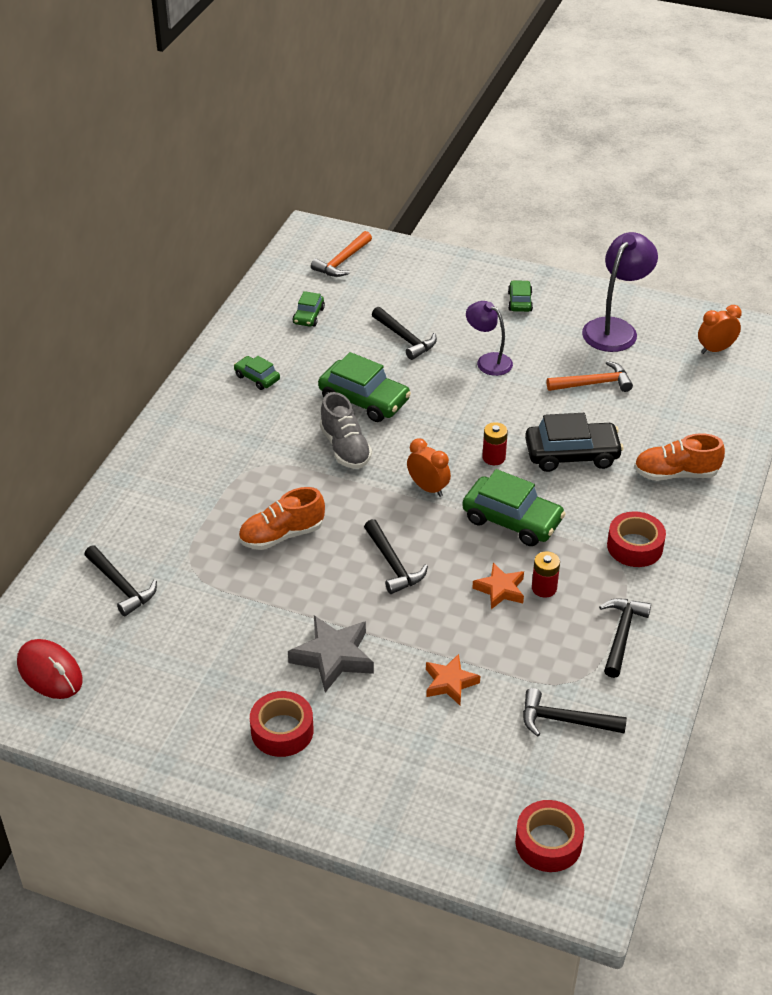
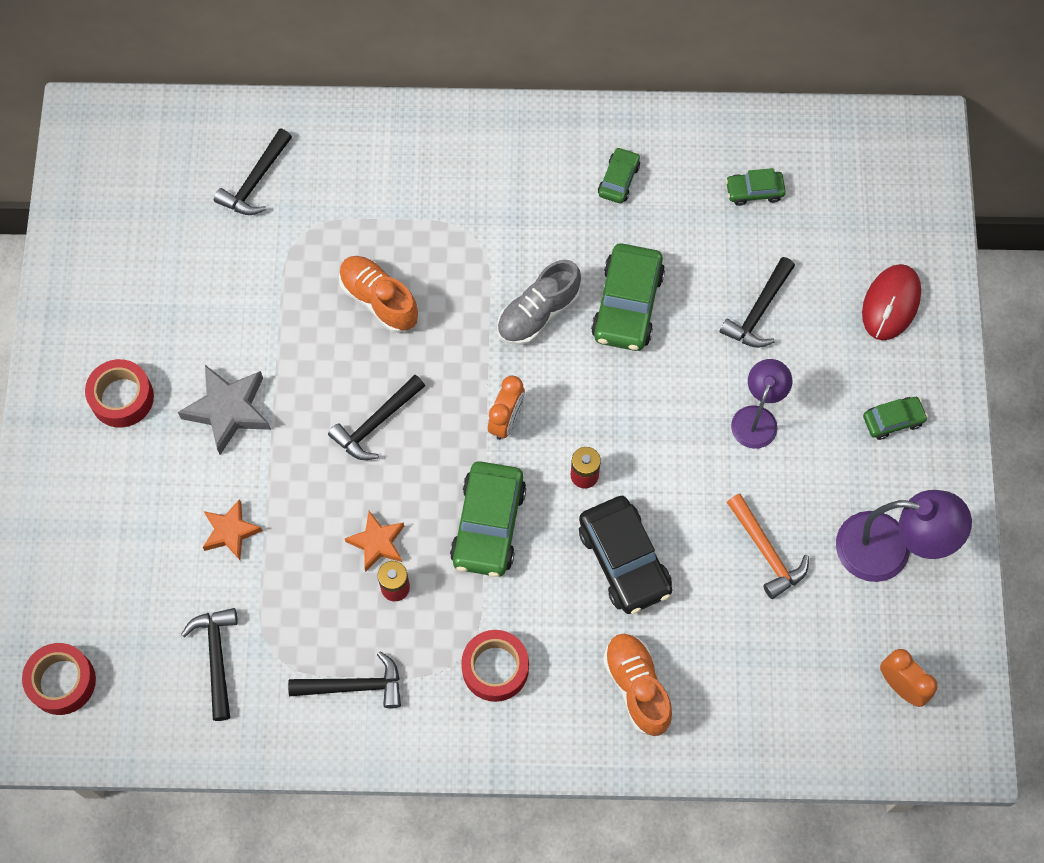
camera: 70 degrees right, 25 degrees up
red mouse [17,639,83,699] -> red mouse moved to [862,264,921,340]
orange hammer [311,231,372,277] -> none

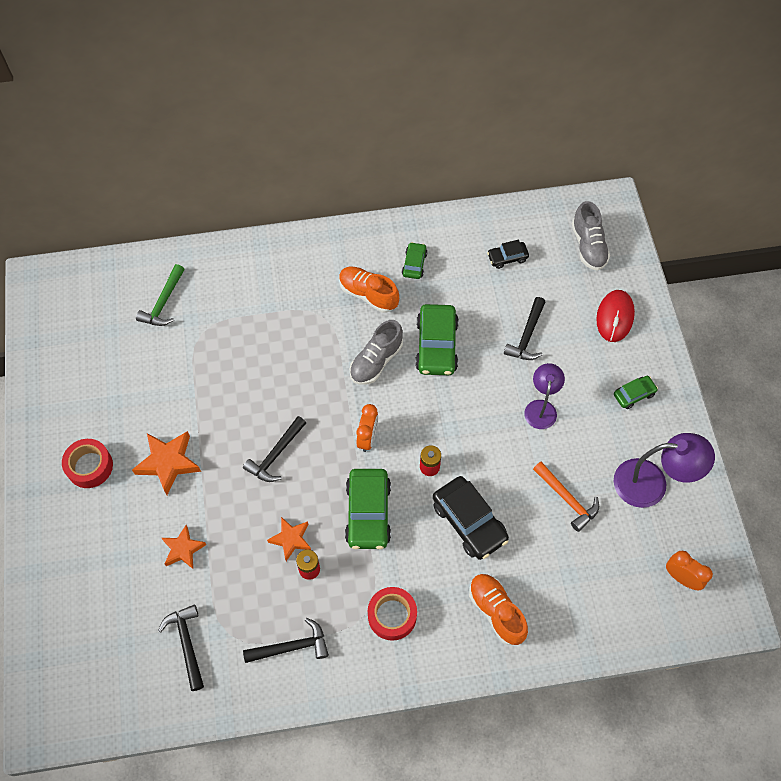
camera: 10 degrees left, 5 degrees down
red tape [22,643,96,715] -> none
grey star [178,365,271,455] -> orange star [132,431,201,495]
black hammer [214,128,292,215] -> green hammer [136,264,184,326]
orange shoe [339,256,418,333] -> orange shoe moved to [339,267,399,313]
green car [726,168,786,206] -> black car [487,240,529,269]
none -> grey shoe [572,201,610,271]

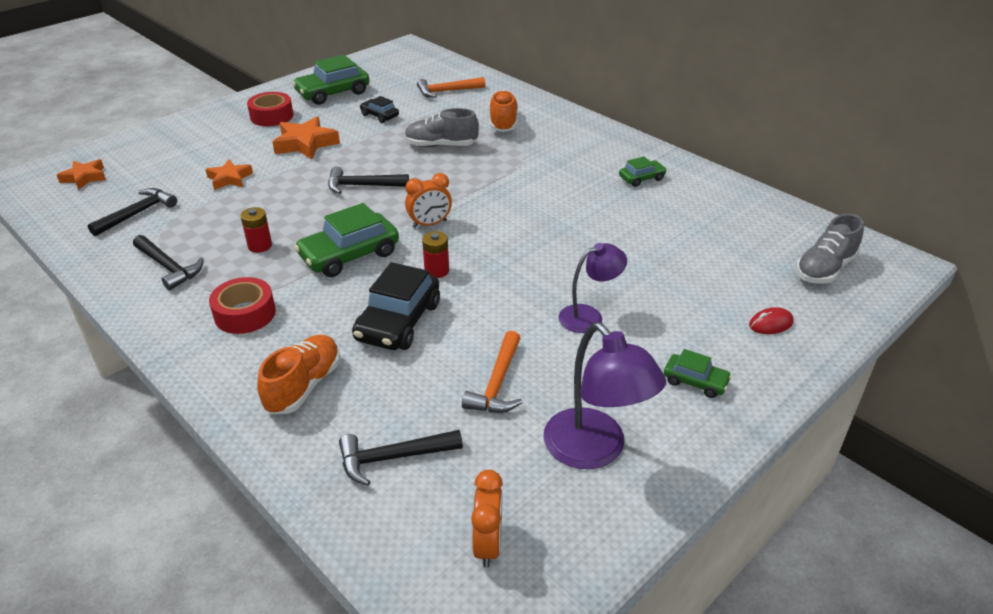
camera: 55 degrees right, 25 degrees down
green hammer [136,264,184,326] -> orange hammer [417,77,485,98]
orange star [267,517,311,561] -> orange star moved to [57,159,106,190]
orange shoe [339,267,399,313] -> orange shoe moved to [488,90,518,132]
grey shoe [350,320,403,385] -> grey shoe moved to [405,108,479,147]
green car [415,304,459,375] -> green car moved to [292,55,370,105]
black car [487,240,529,269] -> black car moved to [360,96,399,123]
black hammer [504,297,545,360] -> black hammer moved to [339,430,463,486]
red mouse [596,290,635,342] -> red mouse [749,307,794,334], size x0.57

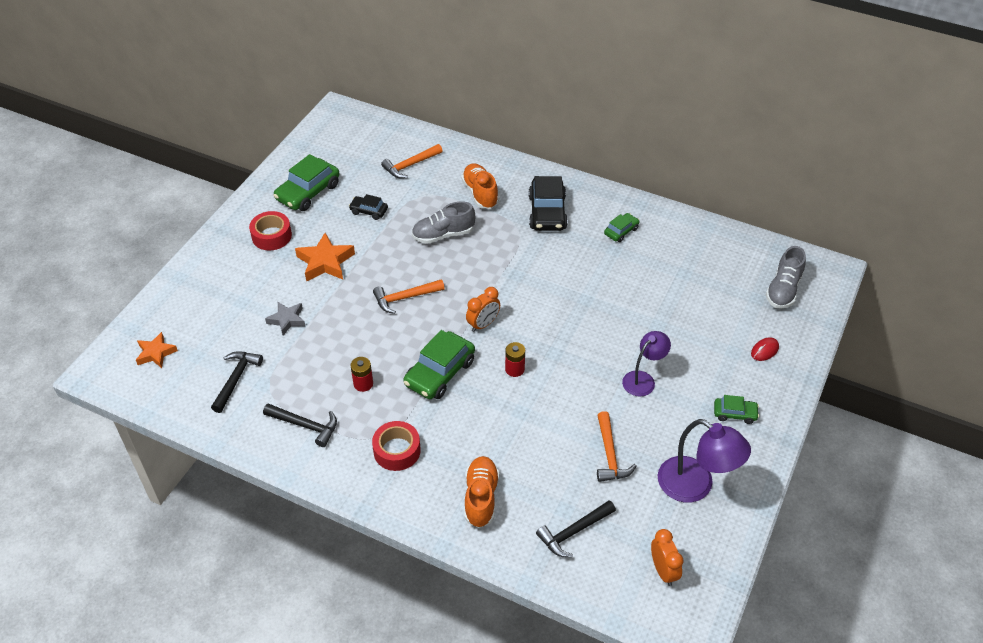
camera: 20 degrees left, 10 degrees up
orange star [205,160,253,190] -> grey star [265,302,305,335]
black hammer [328,166,409,194] -> orange hammer [373,279,445,314]
black car [352,262,440,350] -> black car moved to [529,176,568,231]

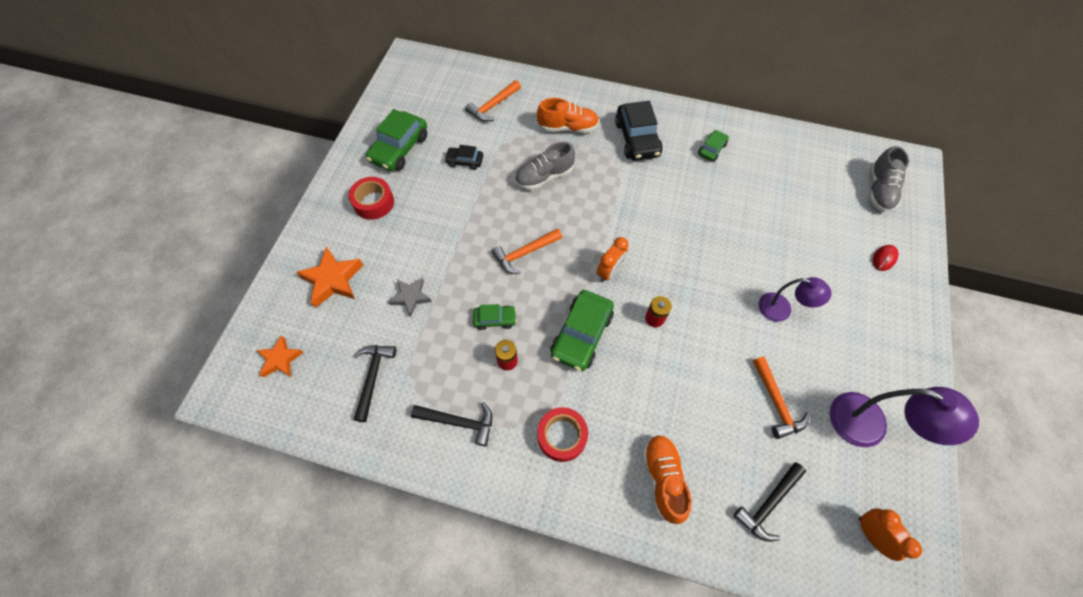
camera: 10 degrees left, 15 degrees up
orange star [295,233,355,282] -> orange star moved to [296,246,363,308]
orange shoe [461,163,499,209] -> orange shoe turned 120 degrees clockwise [537,98,599,133]
purple lamp [622,331,671,397] -> purple lamp turned 75 degrees clockwise [759,277,831,322]
green car [714,395,759,424] -> green car moved to [473,304,517,330]

